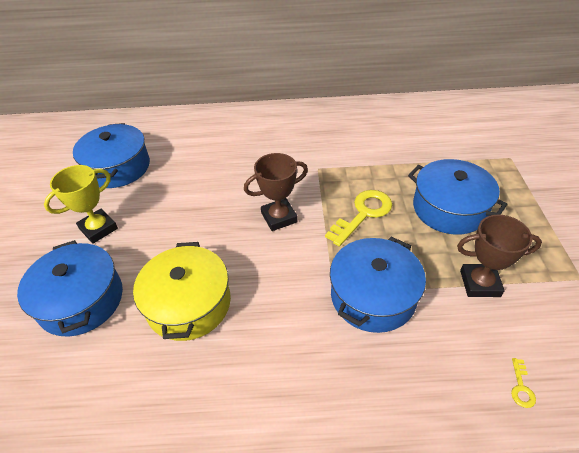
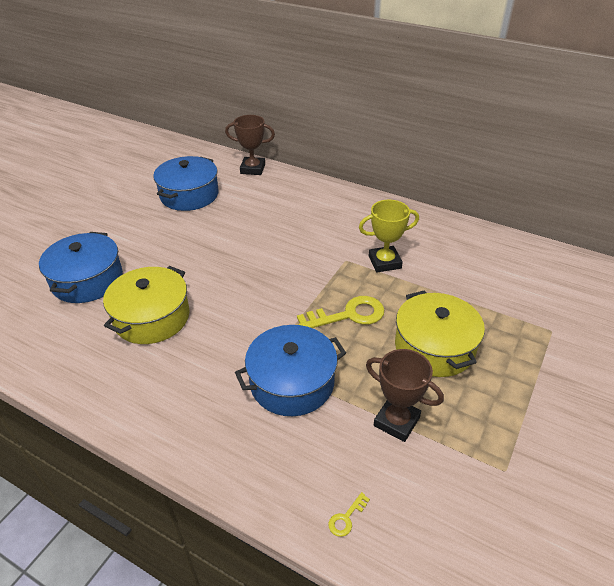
camera: 30 degrees right, 5 degrees down
yellow trophy [44,165,118,244] -> yellow trophy moved to [359,200,419,272]
brown trophy [244,153,308,231] -> brown trophy moved to [225,115,275,175]
blue pot [408,159,508,235] -> yellow pot [395,291,485,377]

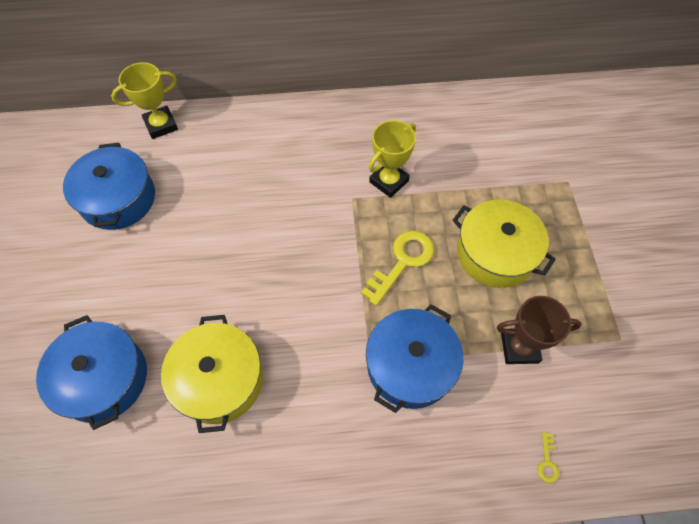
camera: 35 degrees left, 20 degrees up
brown trophy [225,115,275,175] -> yellow trophy [111,62,178,139]

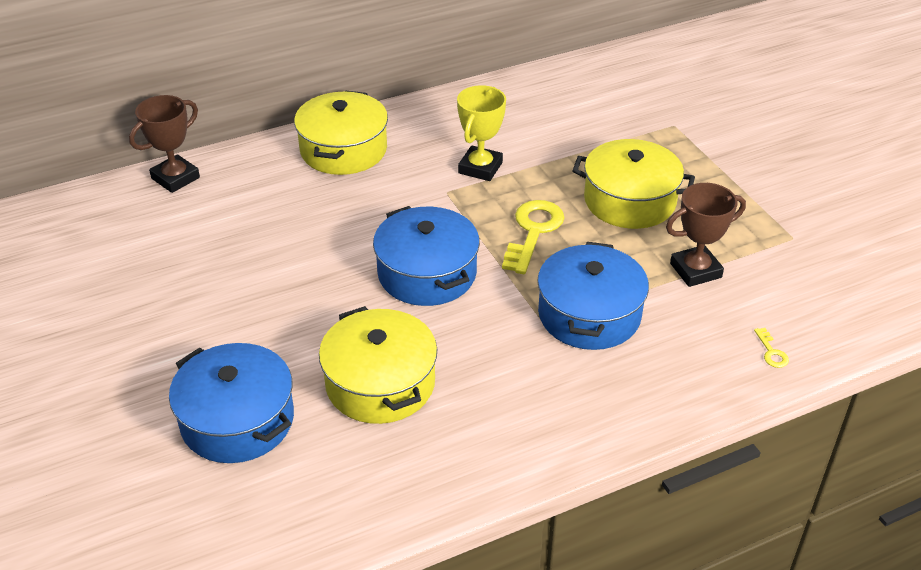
camera: 20 degrees left, 20 degrees down
blue pot [63,143,155,230] -> blue pot moved to [373,206,480,306]
yellow trophy [111,62,178,139] -> brown trophy [129,95,200,193]
none -> yellow pot [294,91,388,175]

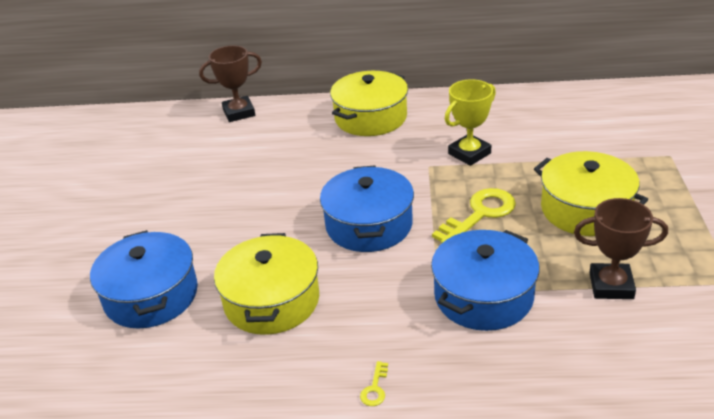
camera: 30 degrees right, 5 degrees down
yellow key [754,328,789,368] -> yellow key moved to [360,361,388,406]

